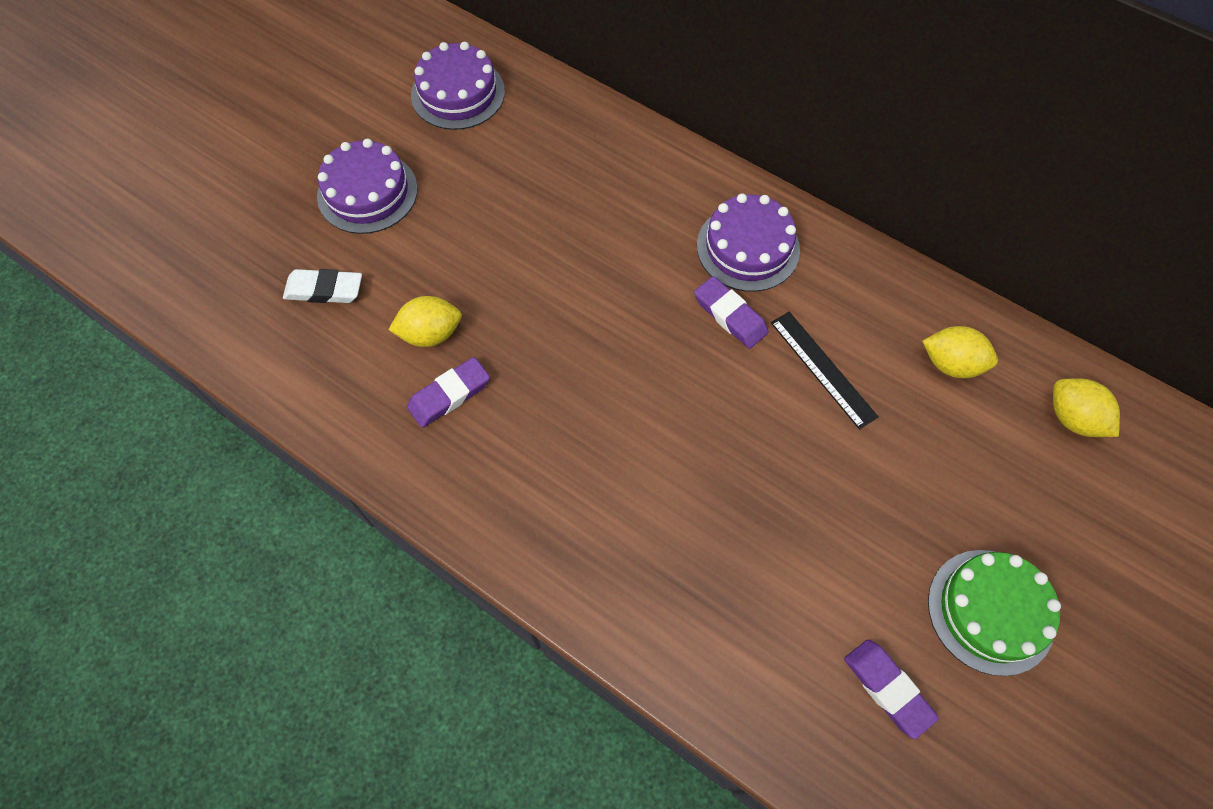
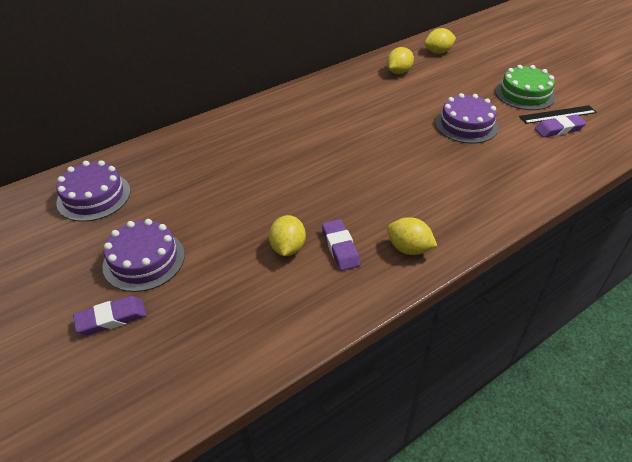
camera: 70 degrees left, 20 degrees down
white eraser [283,269,362,303] -> none
purple eraser [694,276,768,349] -> purple eraser moved to [73,296,146,335]
purple cake [697,193,800,292] -> purple cake moved to [435,93,499,144]
black ruler [771,312,878,430] -> black ruler moved to [519,105,597,124]
none -> yellow lemon [387,217,437,255]

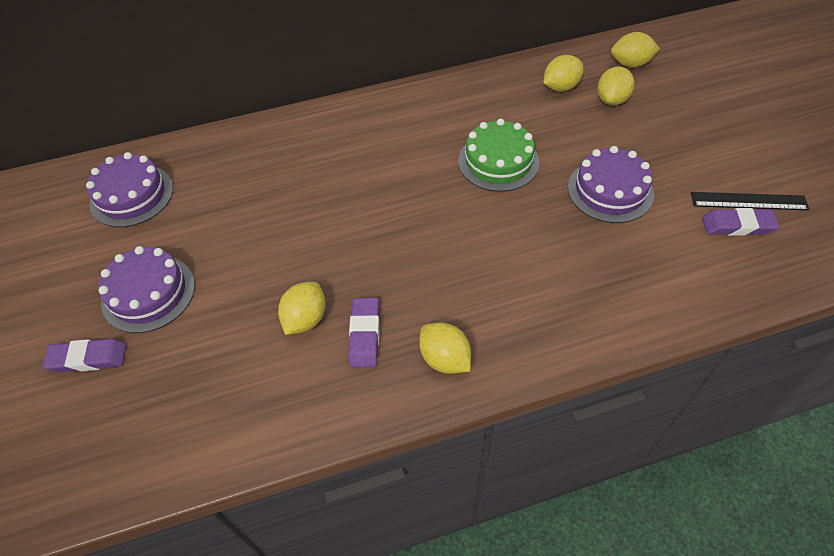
camera: 20 degrees right, 10 degrees up
green cake [495,65,555,110] -> green cake moved to [458,119,539,192]
none -> yellow lemon [597,66,634,106]

